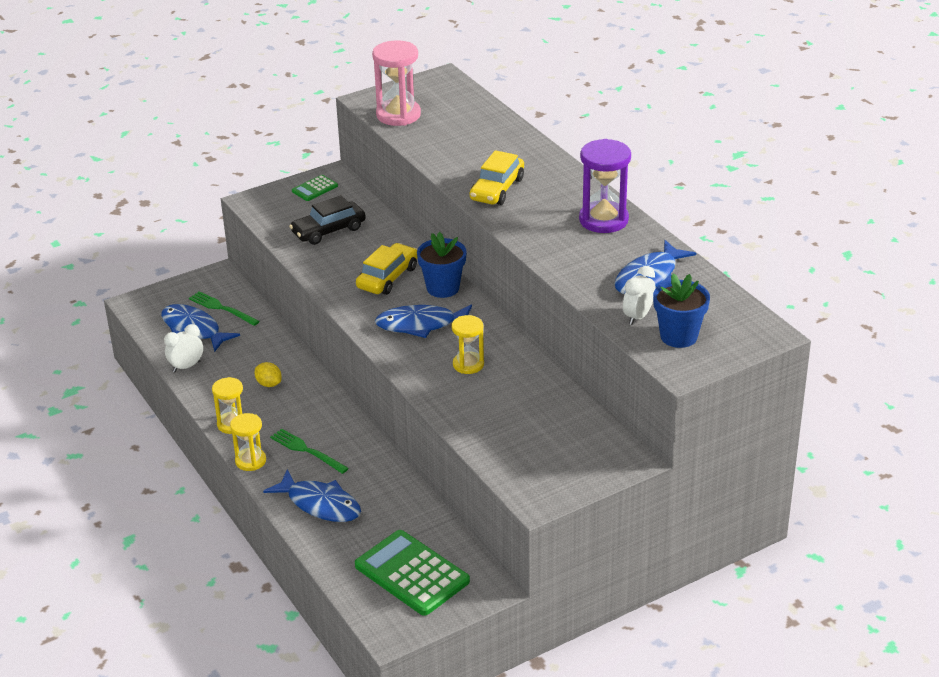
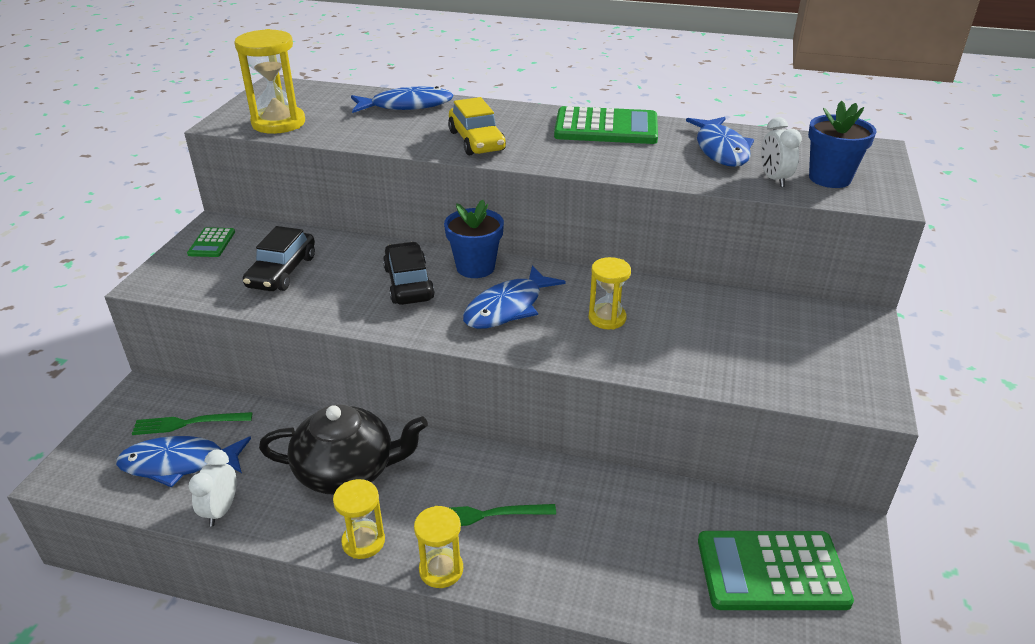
camera: 45 degrees left, 0 degrees up
yellow lemon [255,362,282,387] -> black teapot [259,404,428,495]
blue fish [263,469,361,522] -> blue fish moved to [351,86,453,113]
yellow car [356,243,418,295] -> black car [383,242,435,305]
pink hourglass [372,40,421,126] -> yellow hourglass [234,29,305,134]
purple hourglass [579,139,631,233] -> green calculator [554,106,658,144]

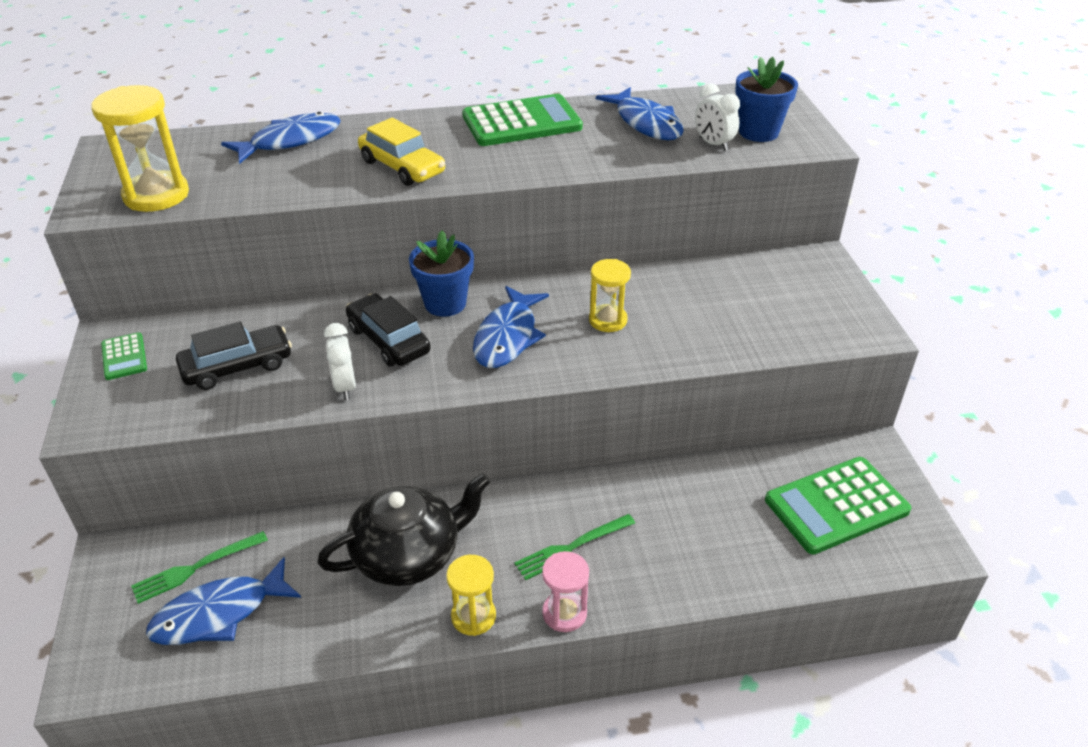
camera: 25 degrees left, 5 degrees up
white clock [189,450,237,527] -> white clock moved to [324,323,356,400]
black car [243,226,315,291] -> black car turned 105 degrees counterclockwise [176,321,292,390]
yellow hourglass [414,506,463,588] -> pink hourglass [542,551,589,632]

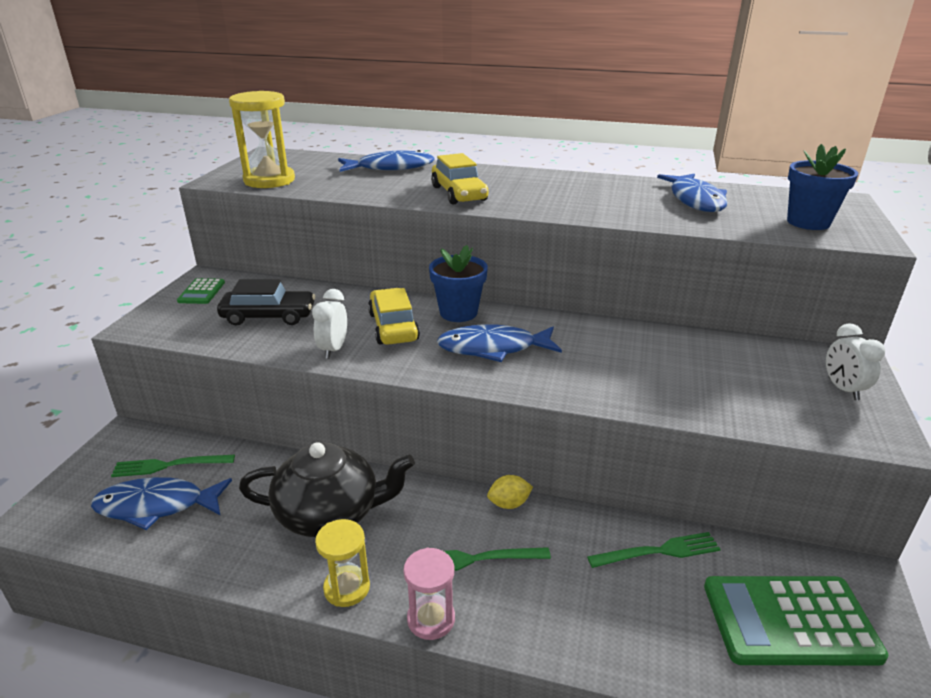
camera: 25 degrees right, 10 degrees down
black car [346,293,431,366] -> yellow car [368,288,420,345]
green calculator [462,94,583,146] -> none
blue fish [473,286,549,368] -> blue fish turned 45 degrees clockwise [437,324,562,362]
yellow hourglass [589,259,631,332] -> none
white clock [695,84,740,151] -> white clock moved to [826,323,885,400]
none -> yellow lemon [487,475,533,509]
none -> green fork [587,532,721,568]

